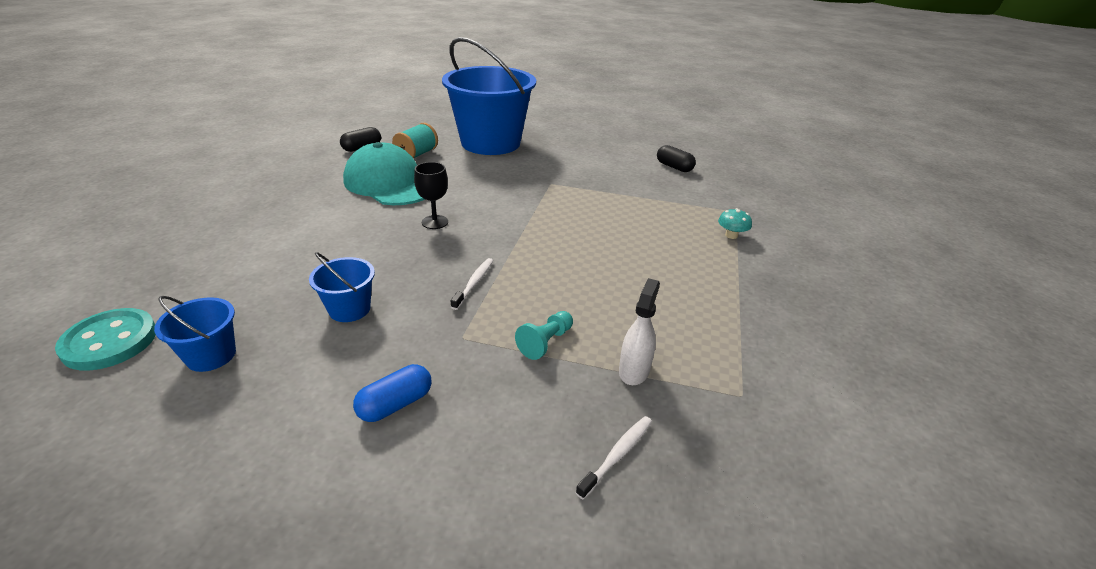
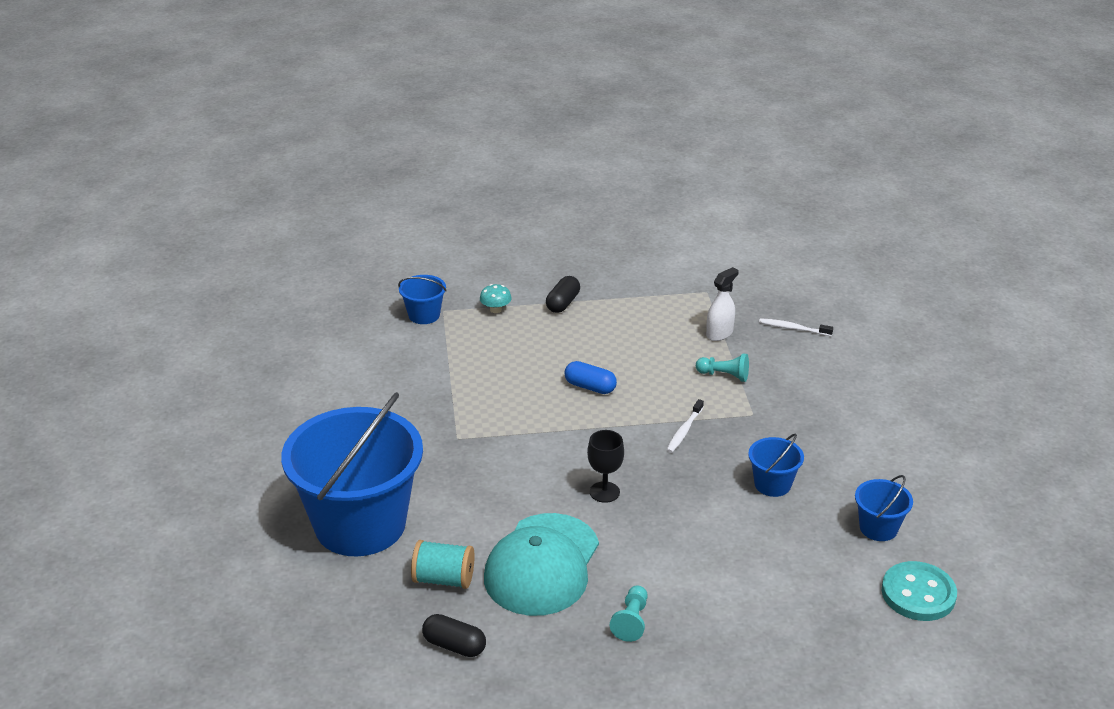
camera: 110 degrees left, 0 degrees up
blue capsule [353,364,432,422] -> blue capsule moved to [565,361,617,394]
white toothbrush [451,258,493,310] -> white toothbrush turned 60 degrees counterclockwise [667,399,704,453]
white spray bottle [619,278,660,385] -> white spray bottle turned 135 degrees clockwise [706,267,739,341]
black capsule [657,145,696,172] -> black capsule moved to [546,276,580,313]
none -> blue bucket [398,275,447,324]
none -> turquoise pawn [610,586,648,642]

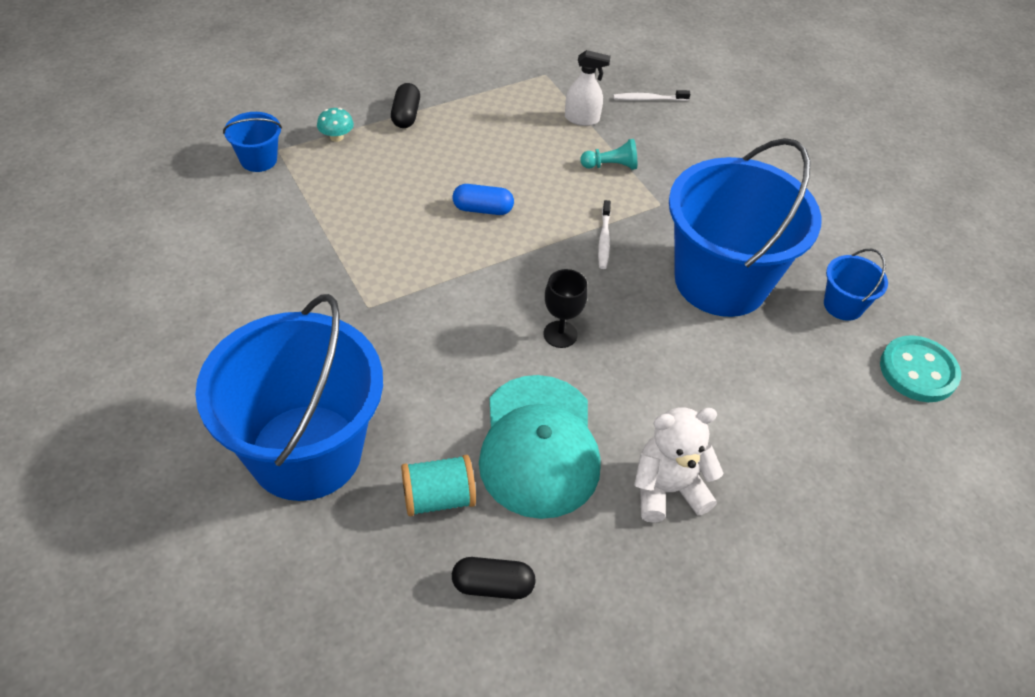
camera: 25 degrees left, 15 degrees up
turquoise pawn [610,586,648,642] -> white teddy bear [634,407,724,523]
white spray bottle [706,267,739,341] -> white spray bottle turned 75 degrees clockwise [565,50,611,126]
blue bucket [748,434,804,497] -> blue bucket [669,138,822,317], size x2.41

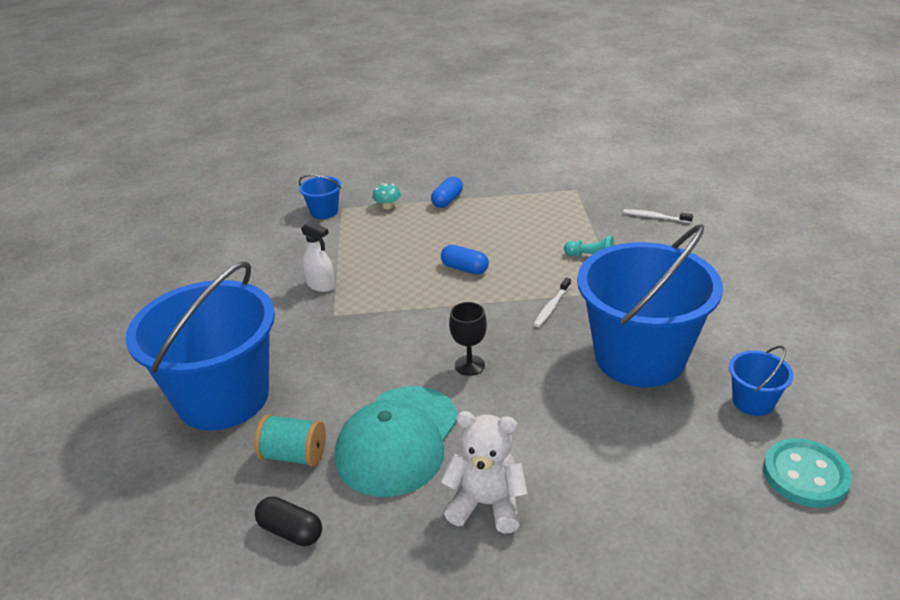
camera: 30 degrees right, 15 degrees down
black capsule [391,83,420,128] -> blue capsule [431,177,463,208]
white spray bottle [565,50,611,126] -> white spray bottle moved to [301,221,335,292]

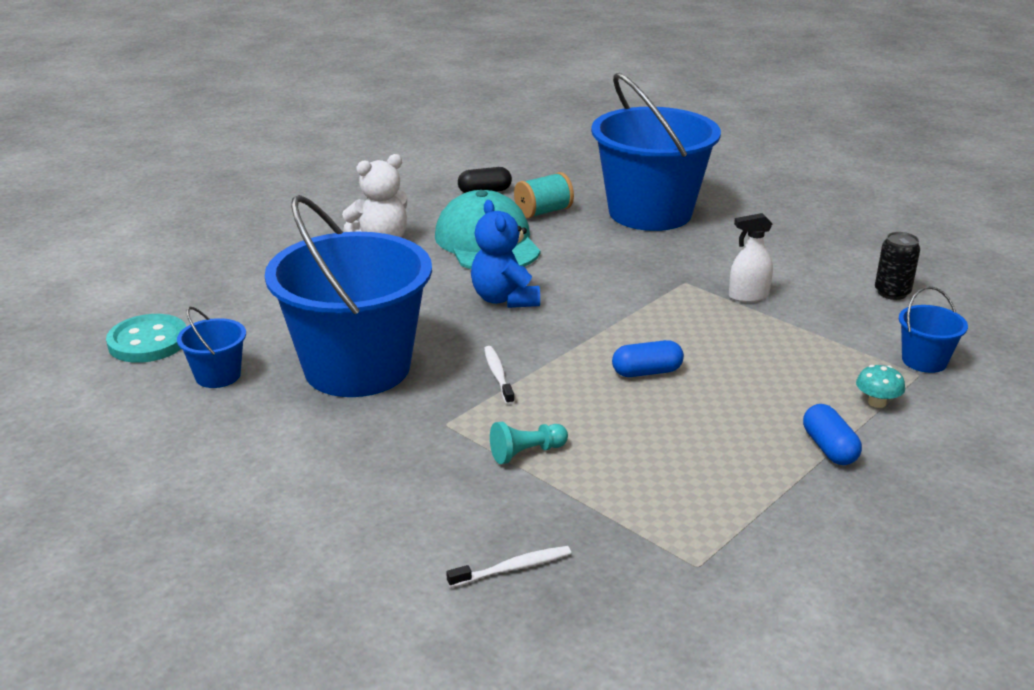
camera: 135 degrees right, 5 degrees down
black goblet [449,302,487,376] -> blue teddy bear [471,200,540,308]
none -> black can [875,232,920,300]

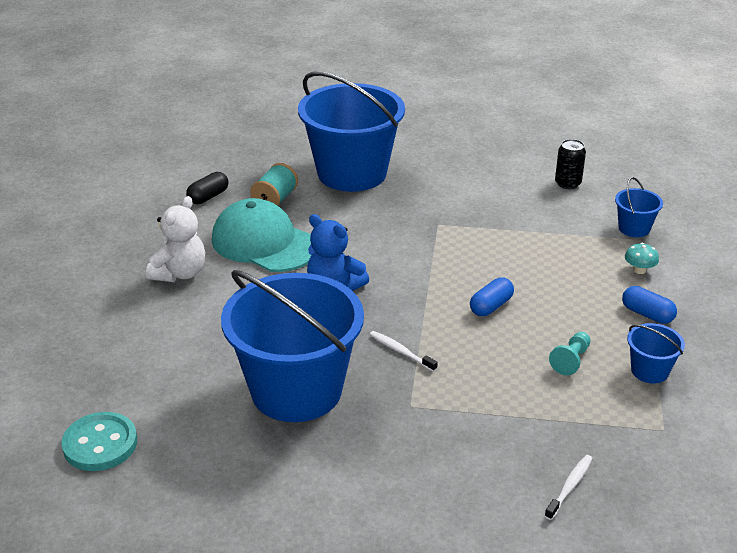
camera: 35 degrees left, 5 degrees up
blue bucket [177,307,246,388] -> blue bucket moved to [627,323,685,383]
turquoise pawn [490,422,568,464] -> turquoise pawn moved to [549,332,591,376]
white spray bottle [729,213,773,302] -> none

